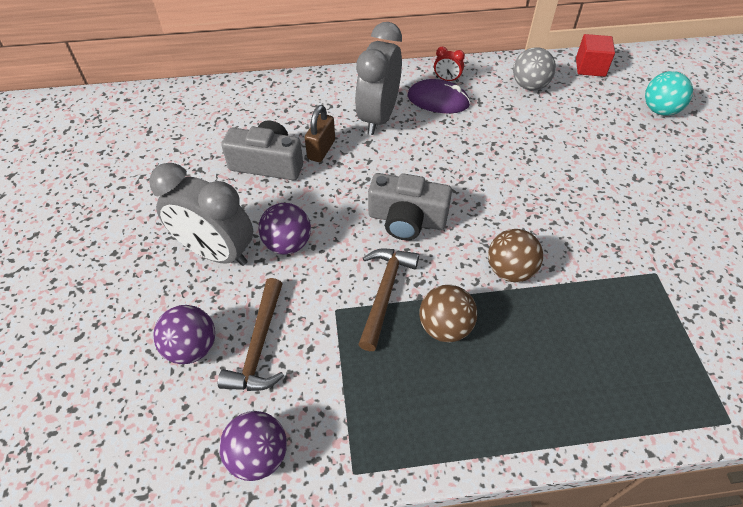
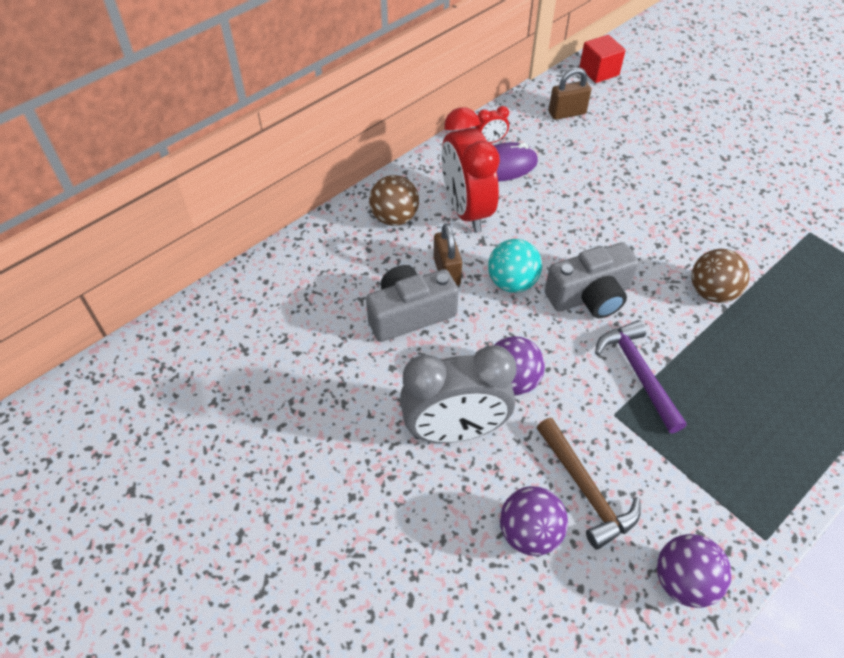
camera: 35 degrees left, 0 degrees up
grey clock [355,22,402,135] -> red clock [441,107,500,233]
brown hammer [358,248,419,351] -> purple hammer [595,320,687,433]
brown ball [419,285,477,342] -> brown ball moved to [369,175,419,226]
grey ball [513,47,556,91] -> brown padlock [549,68,591,120]
turquoise ball [645,71,693,116] -> turquoise ball moved to [488,239,542,293]

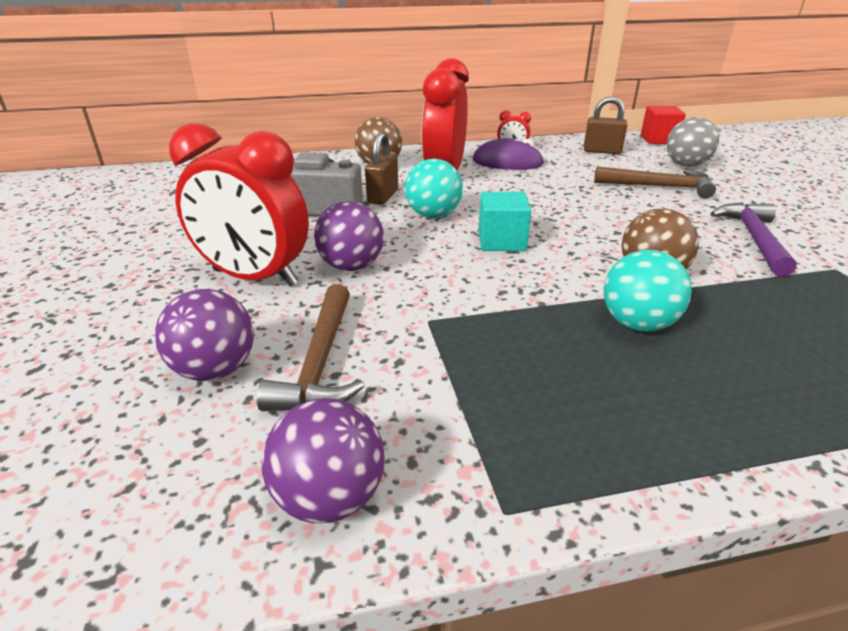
camera: 30 degrees right, 20 degrees down
grey clock [400,346,516,443] -> red clock [169,123,309,287]
grey camera [545,242,639,318] -> turquoise cube [478,192,531,251]
purple hammer [595,320,687,433] -> purple hammer moved to [710,202,797,277]
none -> brown hammer [594,166,716,198]
none -> turquoise ball [604,250,692,332]
none -> grey ball [667,117,719,167]

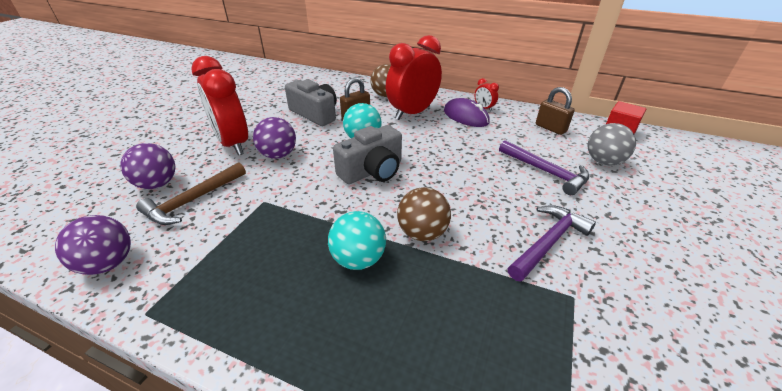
camera: 35 degrees right, 5 degrees up
turquoise cube [478,192,531,251] -> grey camera [333,125,402,184]
brown hammer [594,166,716,198] -> purple hammer [499,140,589,195]

